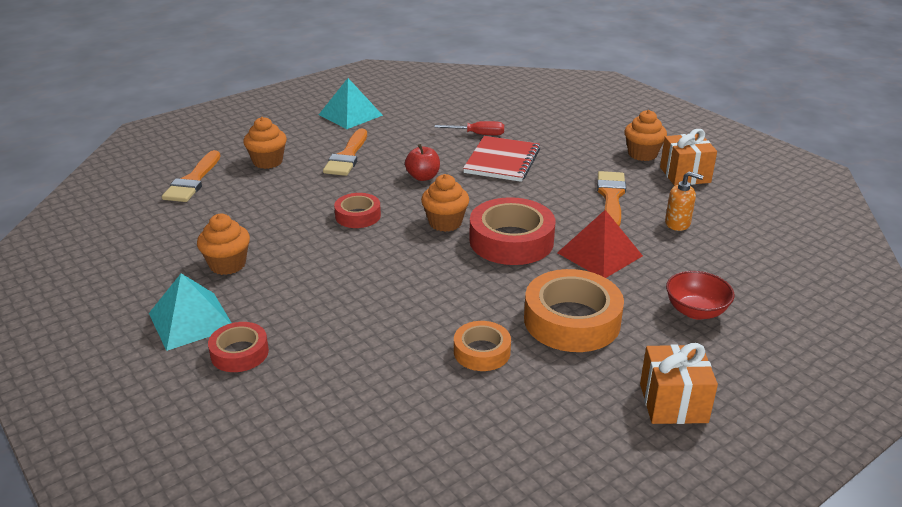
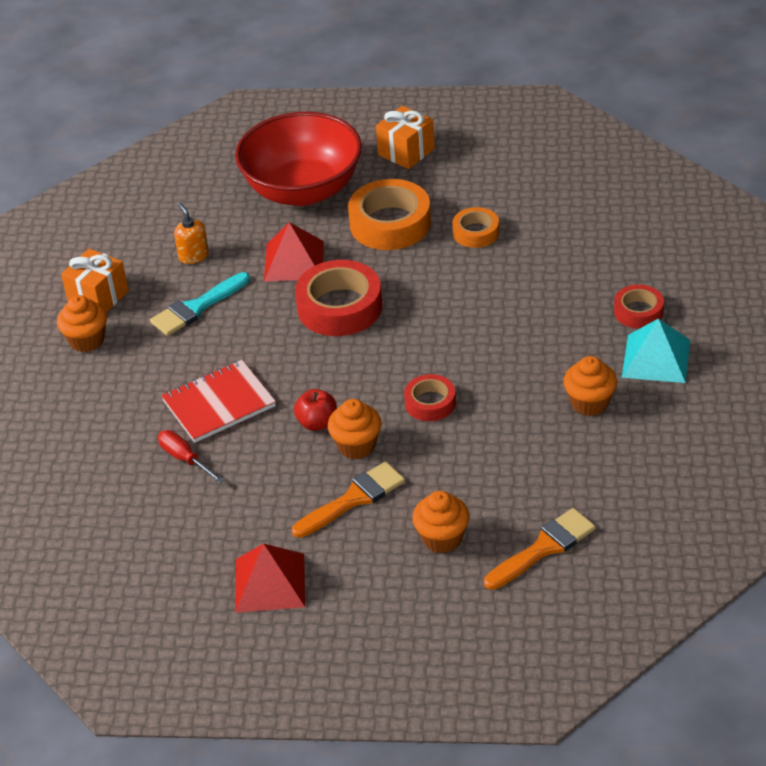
camera: 135 degrees left, 10 degrees up
turquoise pyramid [319,78,383,129] -> red pyramid [235,543,305,613]
orange cupcake [421,174,469,232] -> orange cupcake moved to [328,399,382,459]
orange brush [597,171,626,227] -> turquoise brush [150,272,250,336]
red bowl [666,271,734,320] -> red bowl [235,112,362,206], size x2.28

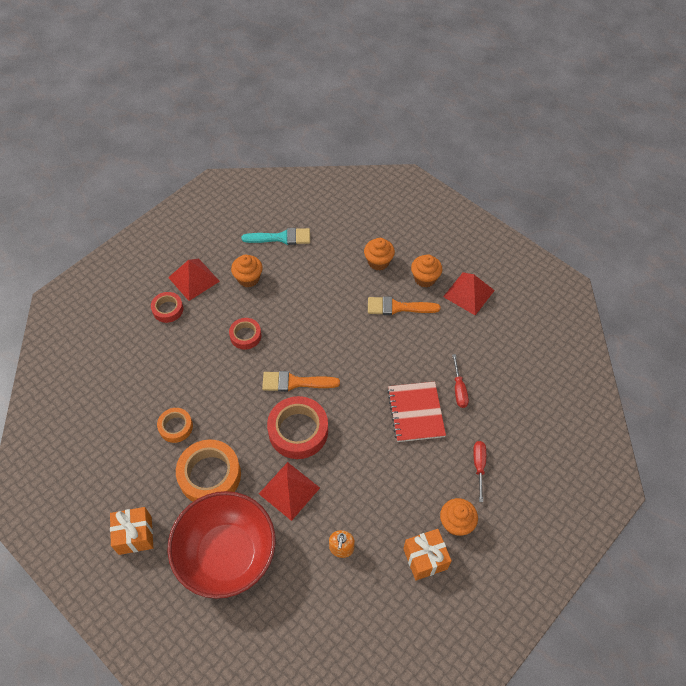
camera: 145 degrees left, 15 degrees up
turquoise brush [150,272,250,336] -> turquoise brush moved to [242,228,310,245]
red notebook [161,360,276,443] -> red notebook turned 75 degrees clockwise [387,381,446,442]
red apple [294,389,337,431] -> none
orange cupcake [328,399,382,459] -> orange cupcake moved to [411,254,442,287]
red tape [404,374,456,421] -> red tape moved to [229,318,261,350]
orange brush [484,508,596,590] -> orange brush moved to [262,371,340,392]
turquoise pyramid [622,319,690,383] -> red pyramid [168,259,220,301]
none -> red screwdriver [473,441,486,502]

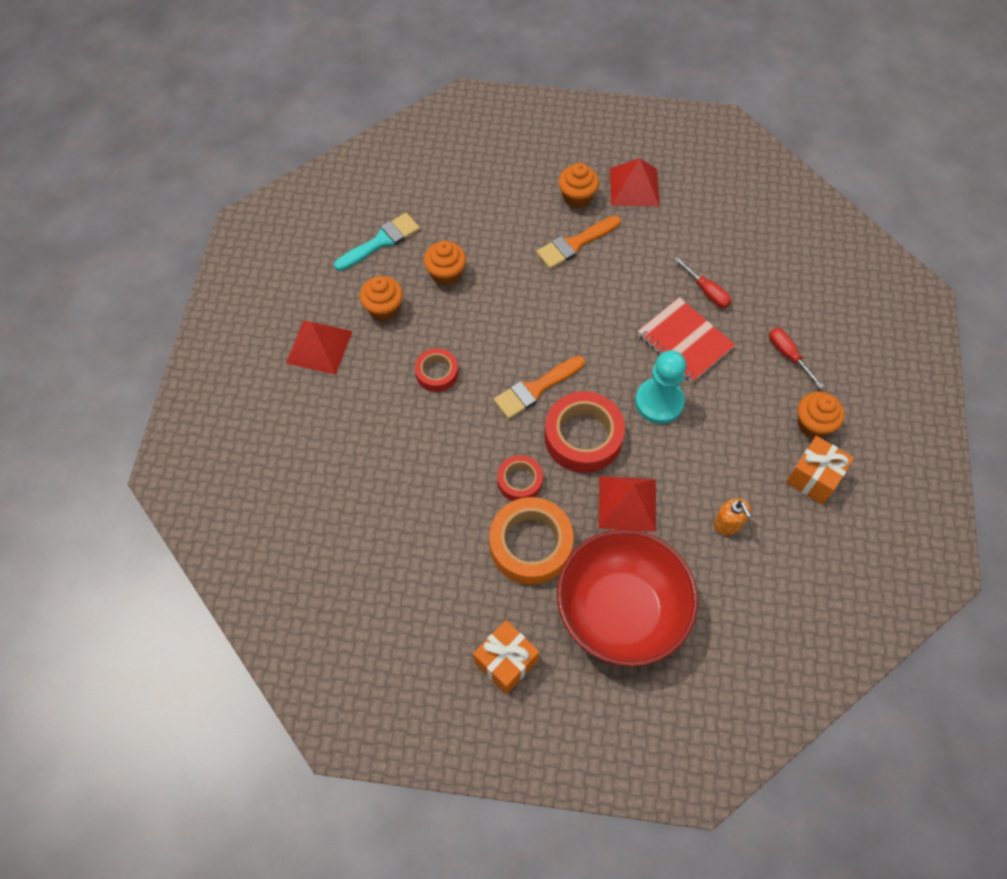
camera: 35 degrees left, 5 degrees up
red tape [151,292,184,323] -> red tape moved to [497,455,543,501]
orange tape [157,408,193,443] -> none
orange cupcake [364,238,395,271] -> orange cupcake moved to [424,241,466,286]
none -> turquoise pawn [635,350,686,424]

